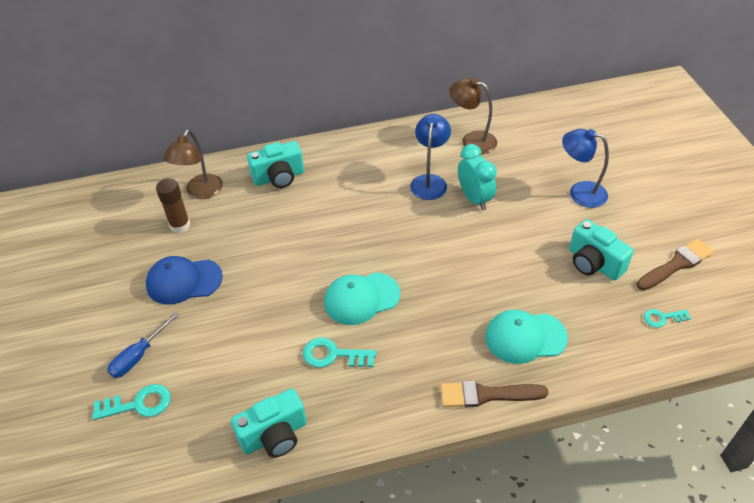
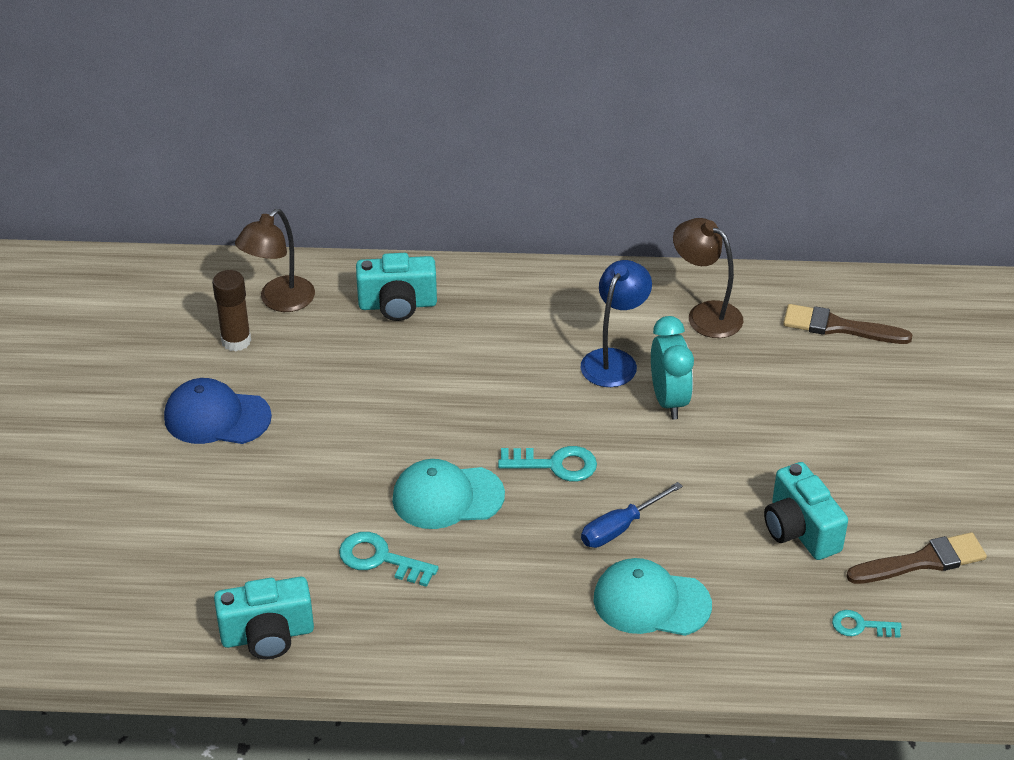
camera: 15 degrees right, 5 degrees down
turquoise key [92,384,171,420] -> turquoise key moved to [498,446,597,482]
blue screwdriver [107,312,179,378] -> blue screwdriver moved to [581,482,683,548]
brown brush [440,381,548,407] -> brown brush moved to [783,304,913,344]
blue lamp [562,129,609,208] -> none

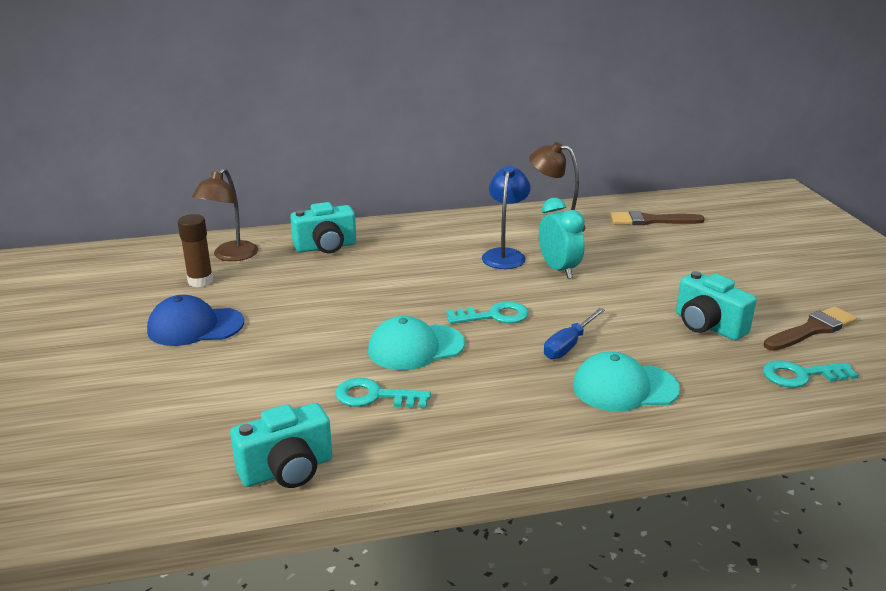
camera: 15 degrees left, 15 degrees down
turquoise key [832,610,902,638] -> turquoise key [763,360,858,388], size x1.55

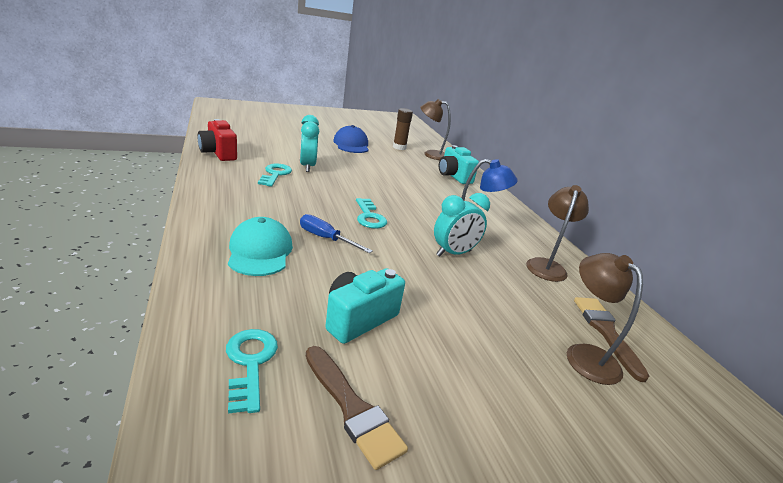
camera: 80 degrees right, 0 degrees up
turquoise camera [230,403,333,488] -> red camera [198,119,237,161]
turquoise cap [368,316,465,370] -> none
none -> turquoise clock [300,115,319,172]
none -> brown lamp [567,253,643,385]

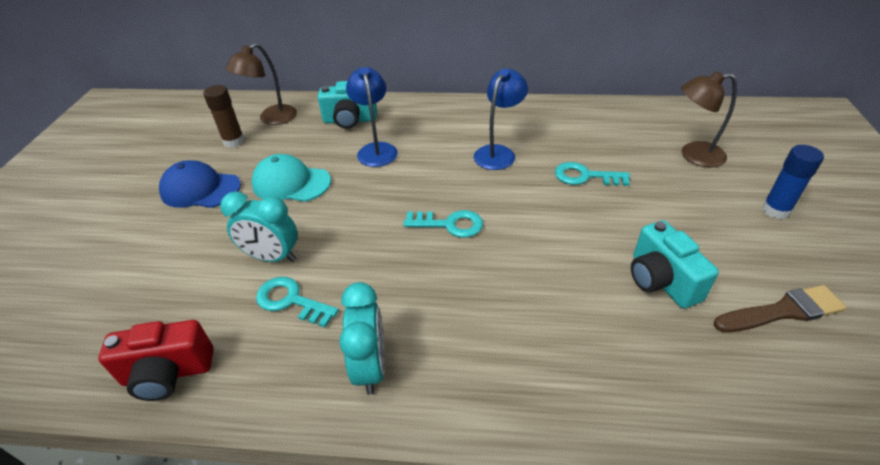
camera: 60 degrees left, 15 degrees up
turquoise key [226,329,278,414] -> turquoise key moved to [555,162,630,186]
turquoise cap [228,217,293,276] -> turquoise cap moved to [251,154,331,202]
blue screwdriver [300,214,373,253] -> none
turquoise clock [434,193,490,257] -> turquoise clock moved to [339,282,385,395]
brown lamp [526,185,589,282] -> none
brown brush [574,297,649,382] -> none
none -> blue lamp [346,67,398,167]
none -> blue glue stick [762,145,824,219]

